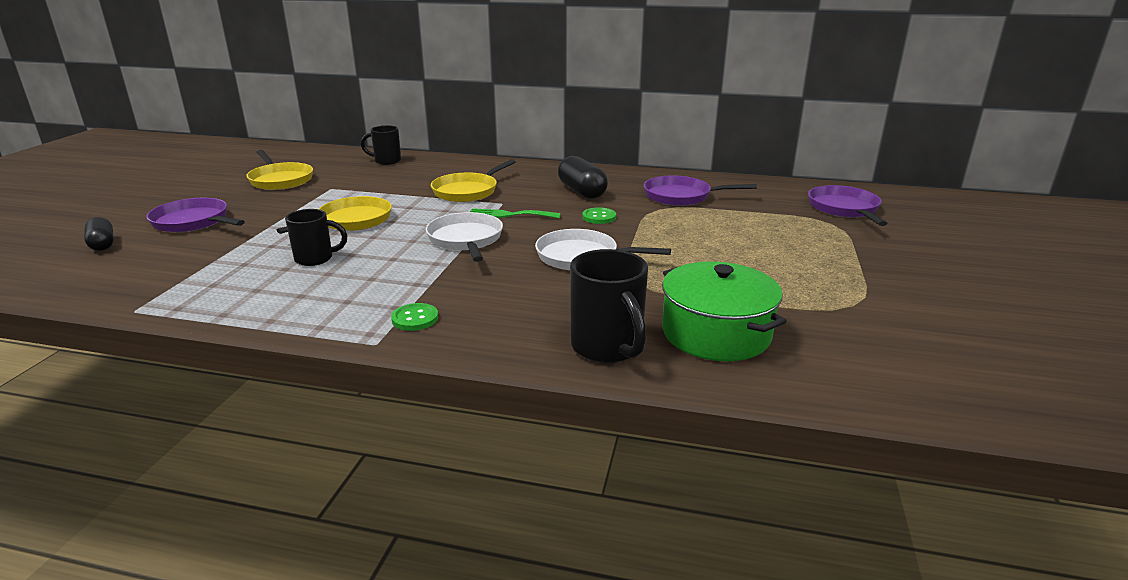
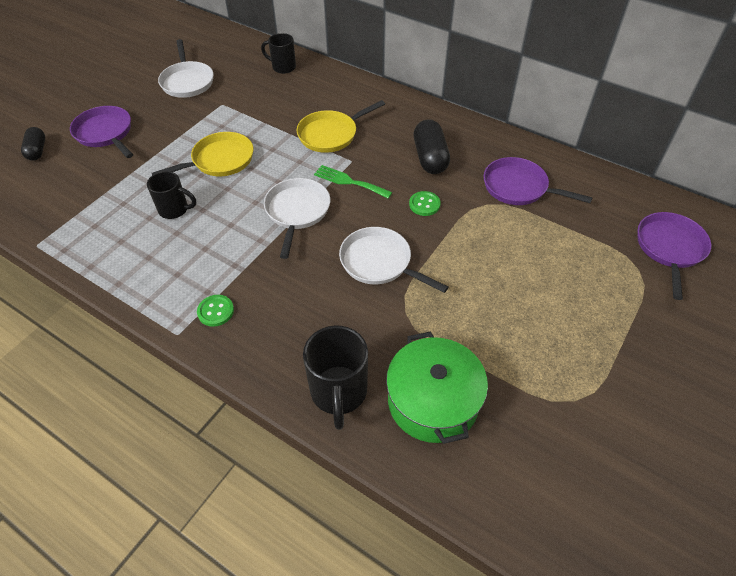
camera: 20 degrees right, 25 degrees up
yellow pan [246,150,313,190] -> white pan [158,39,214,98]

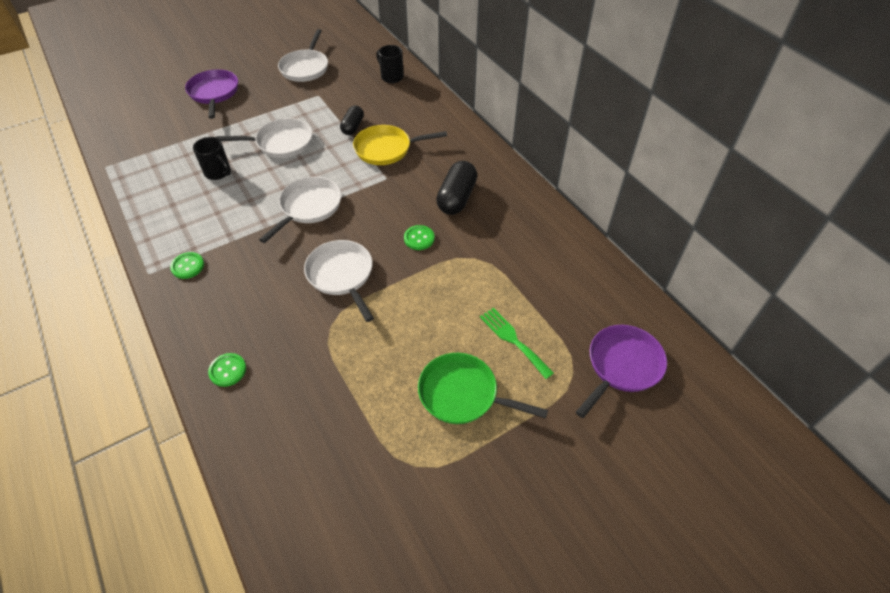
camera: 25 degrees right, 0 degrees up
black capsule [21,127,45,161] -> black capsule moved to [340,105,364,135]
yellow pan [152,132,254,176] -> white pan [216,118,312,158]
black mug [303,325,368,430] -> green button [208,353,246,387]
green fork [314,165,392,199] -> green fork moved to [480,308,554,379]
green pot [386,331,488,444] -> none
purple pan [484,157,593,205] -> none
none -> green pan [418,353,548,424]

